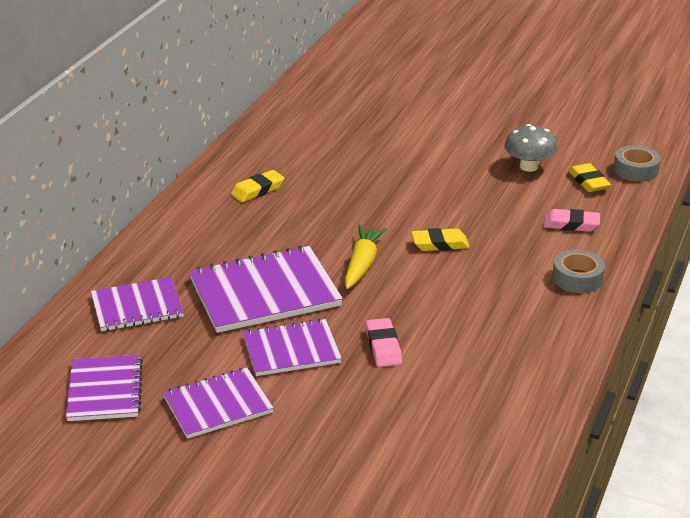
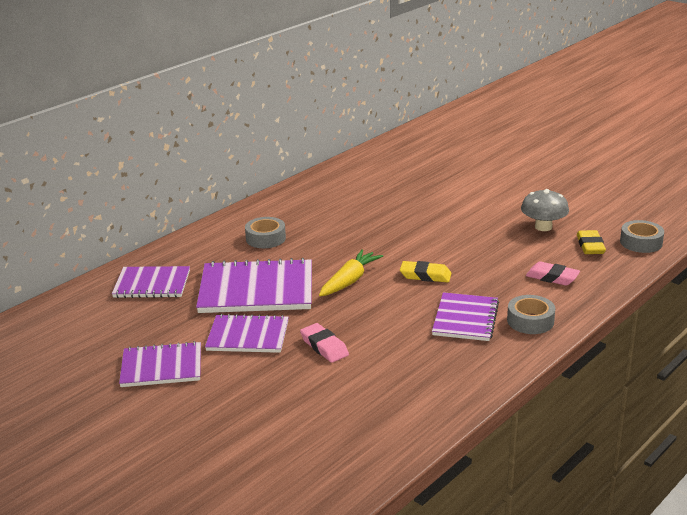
camera: 20 degrees right, 5 degrees down
purple notebook [66,355,143,421] -> purple notebook moved to [432,292,499,341]
yellow eraser [231,170,284,202] -> none
pink eraser [366,318,402,367] -> pink eraser turned 45 degrees counterclockwise [300,323,349,363]
none -> grey tape [245,217,286,248]

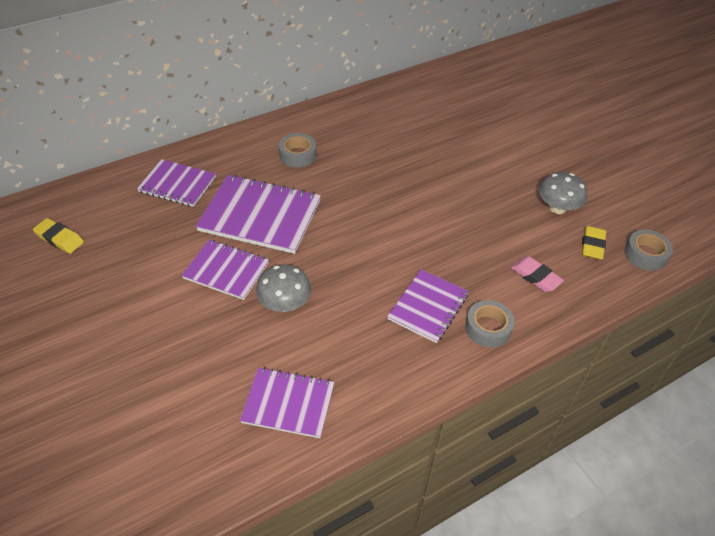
camera: 15 degrees right, 20 degrees up
purple notebook [119,341,201,387] -> purple notebook moved to [240,367,335,438]
pink eraser [300,323,349,363] -> grey mushroom [256,265,311,312]
yellow carrot [319,249,383,296] -> none
yellow eraser [400,261,452,282] -> yellow eraser moved to [33,218,84,254]

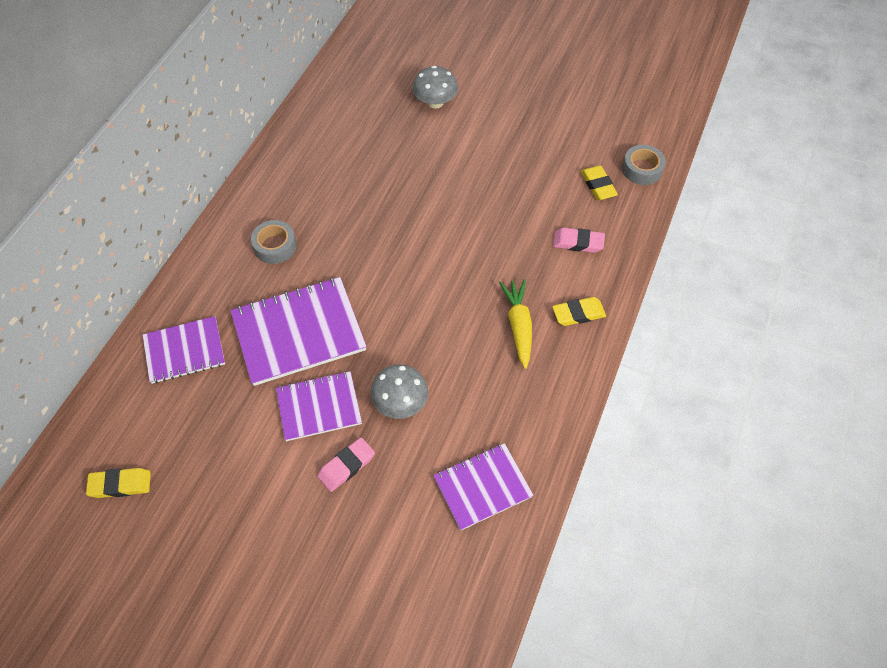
camera: 35 degrees left, 10 degrees up
purple notebook [387,270,469,343] -> yellow carrot [499,279,532,369]
grey tape [465,300,515,348] -> yellow eraser [552,297,606,326]
grey mushroom [539,172,587,214] -> grey mushroom moved to [413,66,458,109]
none -> pink eraser [317,437,375,492]

